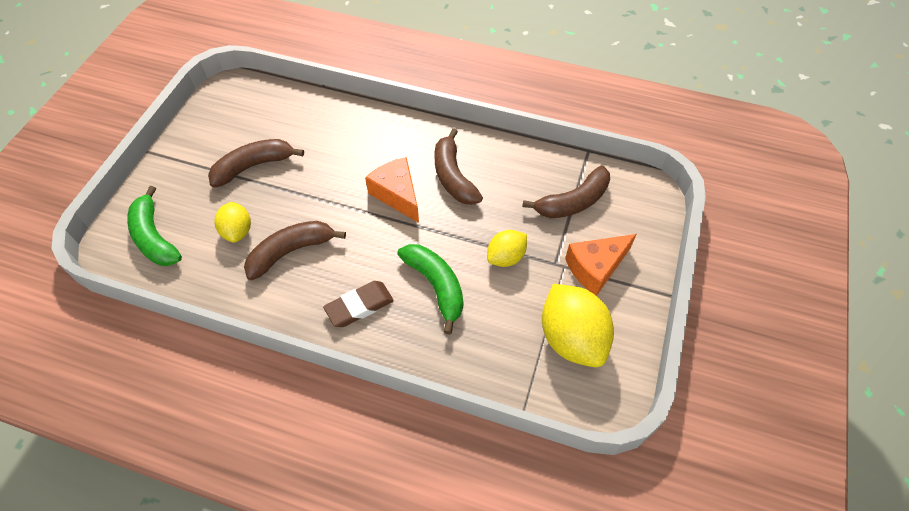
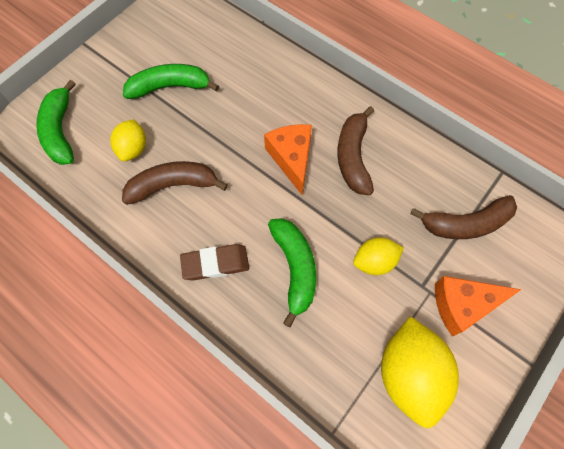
camera: 20 degrees right, 10 degrees up
brown banana [208,139,304,188] -> green banana [123,64,219,99]

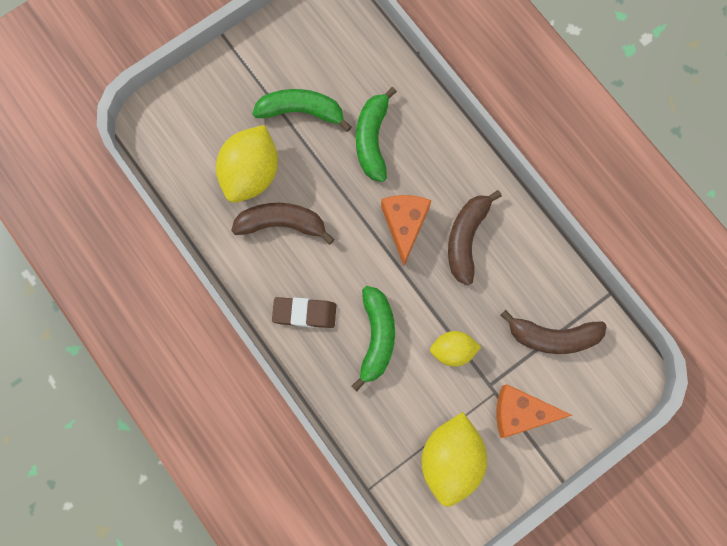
camera: 15 degrees right, 10 degrees up
green banana [36,80,76,165] -> green banana moved to [356,87,397,182]
yellow lemon [110,119,146,162] -> yellow lemon [216,125,278,203], size x1.74

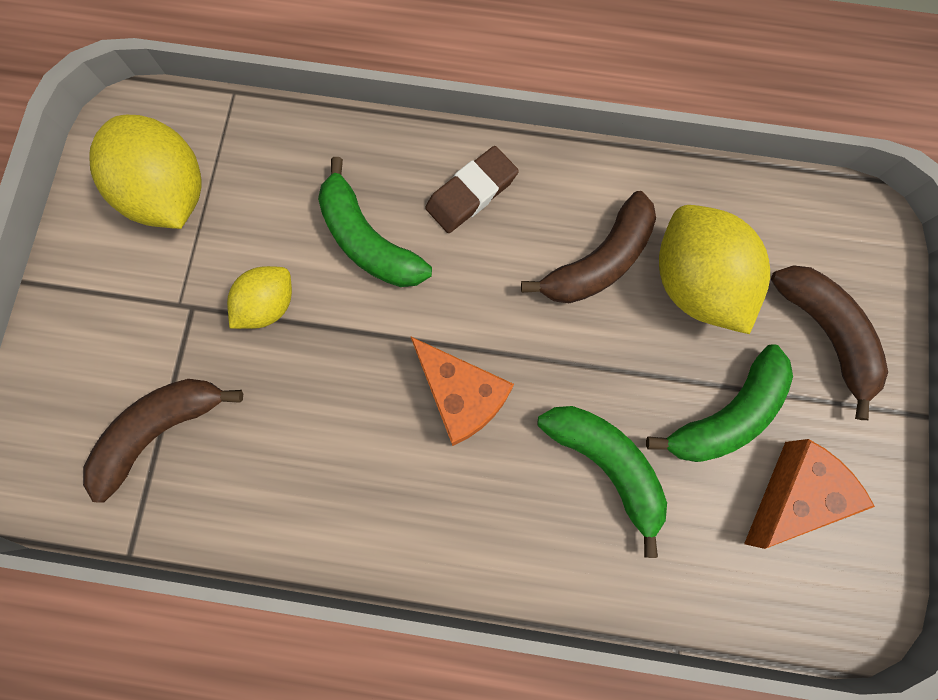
camera: 135 degrees right, 0 degrees up
brown banana [448,190,502,286] -> brown banana moved to [771,265,888,420]
orange cheese [496,384,572,438] -> orange cheese moved to [744,439,875,549]

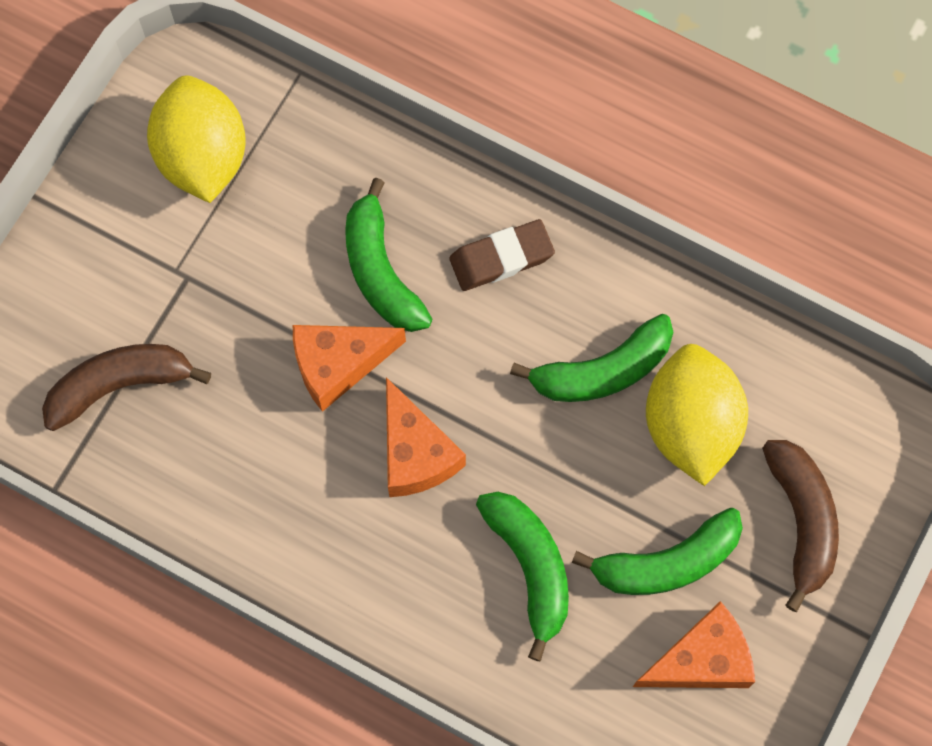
camera: 20 degrees right, 5 degrees down
yellow lemon [227,266,292,329] -> none
brown banana [521,191,656,303] -> green banana [510,314,673,402]
none -> orange cheese [293,325,406,412]

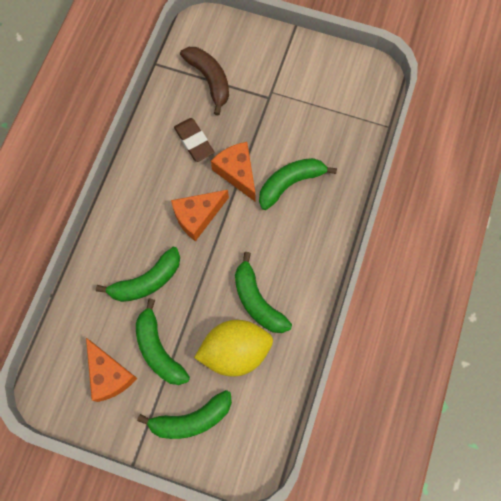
camera: 80 degrees right, 0 degrees up
yellow lemon [147,75,246,203] -> none
brown eraser [449,219,555,291] -> brown eraser moved to [174,118,214,162]
brown banana [762,440,839,612] -> green banana [137,390,232,439]

